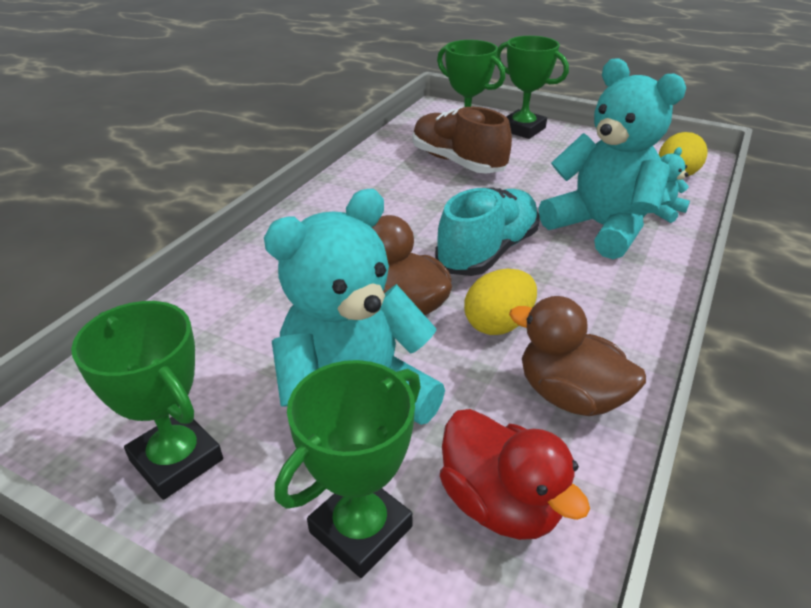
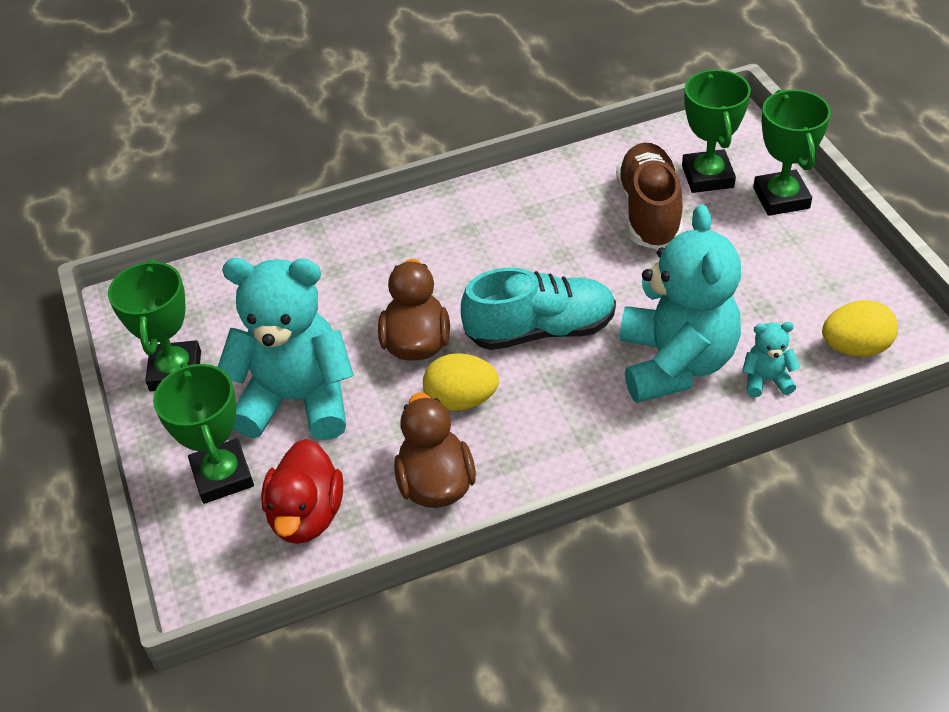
camera: 45 degrees right, 10 degrees up
green trophy [275,360,421,578] -> green trophy turned 75 degrees clockwise [153,363,254,504]

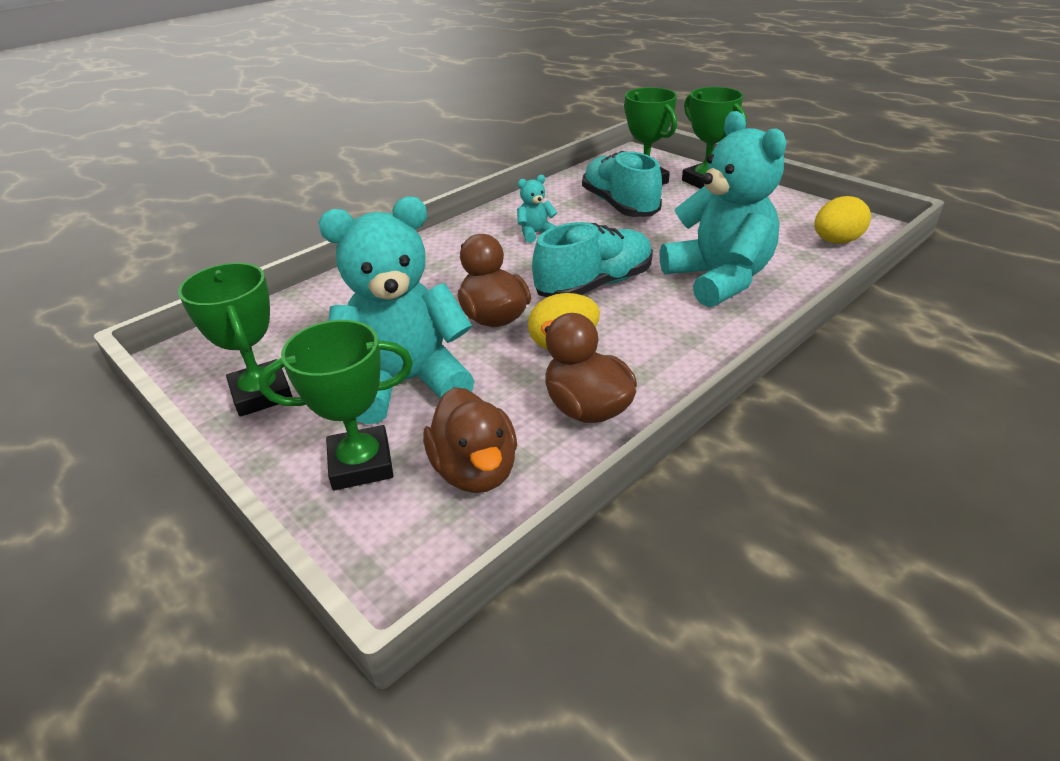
camera: 25 degrees left, 10 degrees down
green trophy [153,363,254,504] -> green trophy turned 60 degrees counterclockwise [259,320,413,490]
red duck [261,439,343,544] -> brown duck [423,387,517,493]
brown shoe [616,143,683,249] -> turquoise shoe [582,151,662,217]
turquoise teddy bear [742,322,800,397] -> turquoise teddy bear moved to [517,175,558,243]

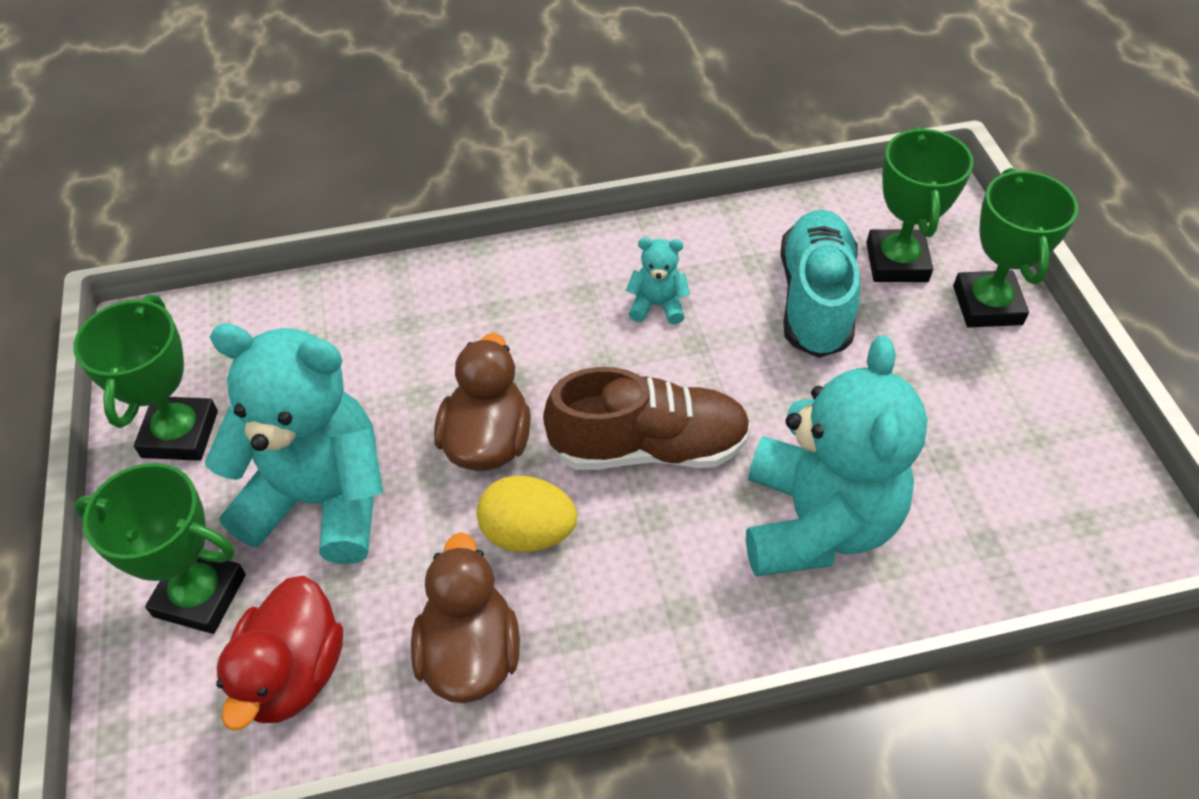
camera: 30 degrees right, 15 degrees up
brown duck [423,387,517,493] -> red duck [217,576,343,731]
turquoise shoe [532,222,653,297] -> brown shoe [543,367,751,470]
yellow egg [814,196,871,243] -> none

